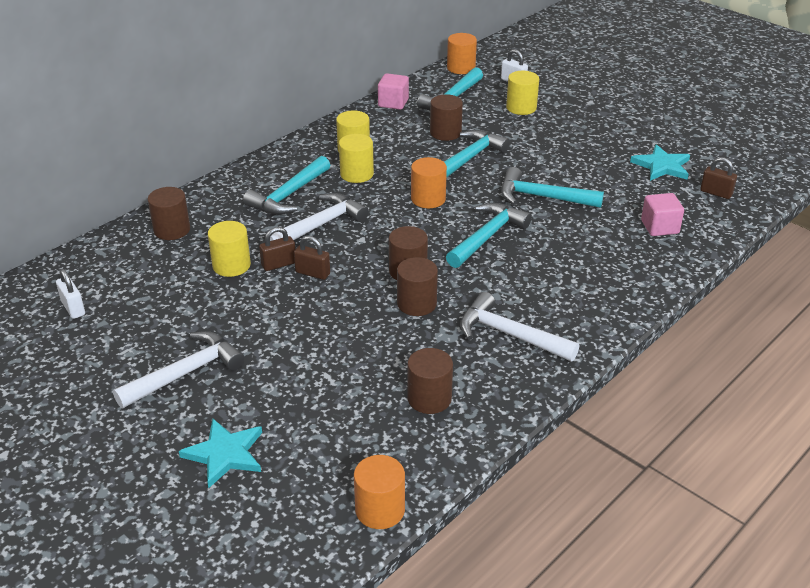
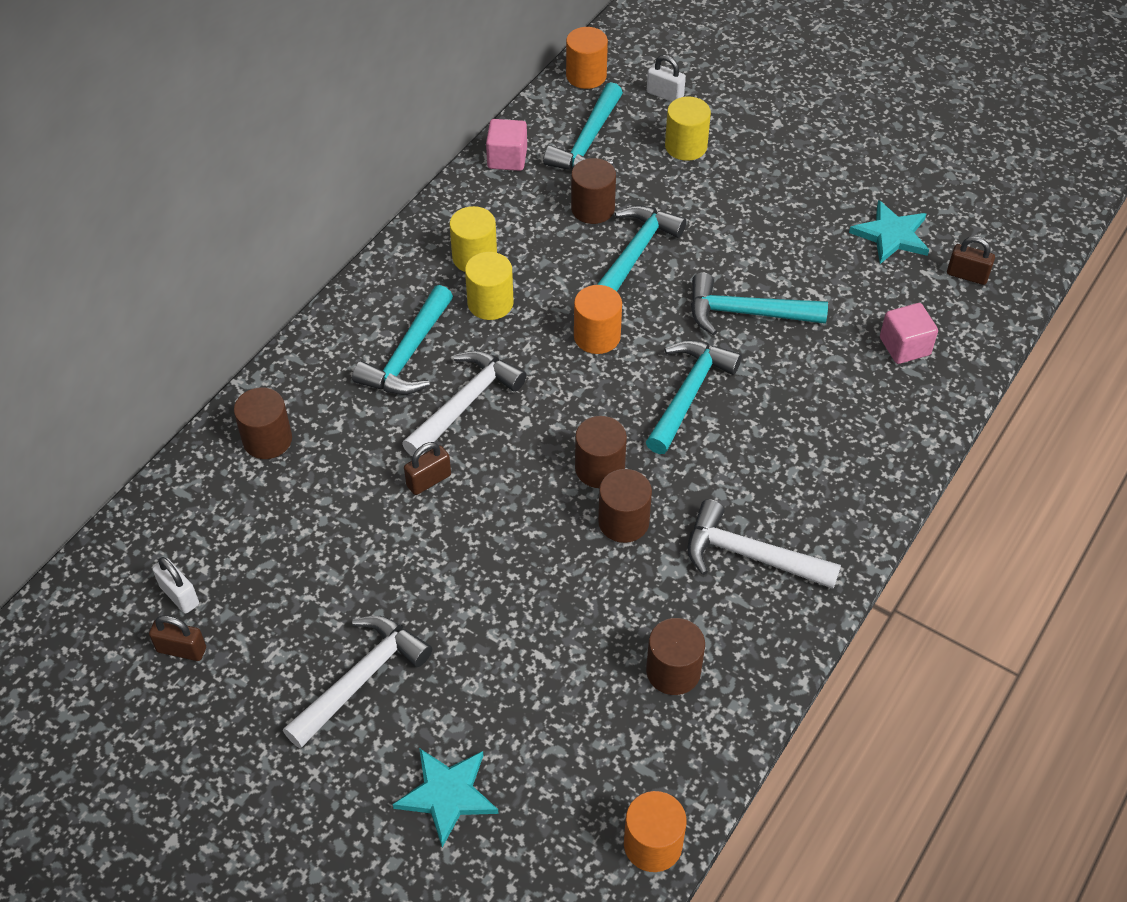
camera: 10 degrees left, 15 degrees up
yellow cylinder [208,221,251,277] -> none
brown padlock [294,236,330,280] -> brown padlock moved to [149,615,206,661]

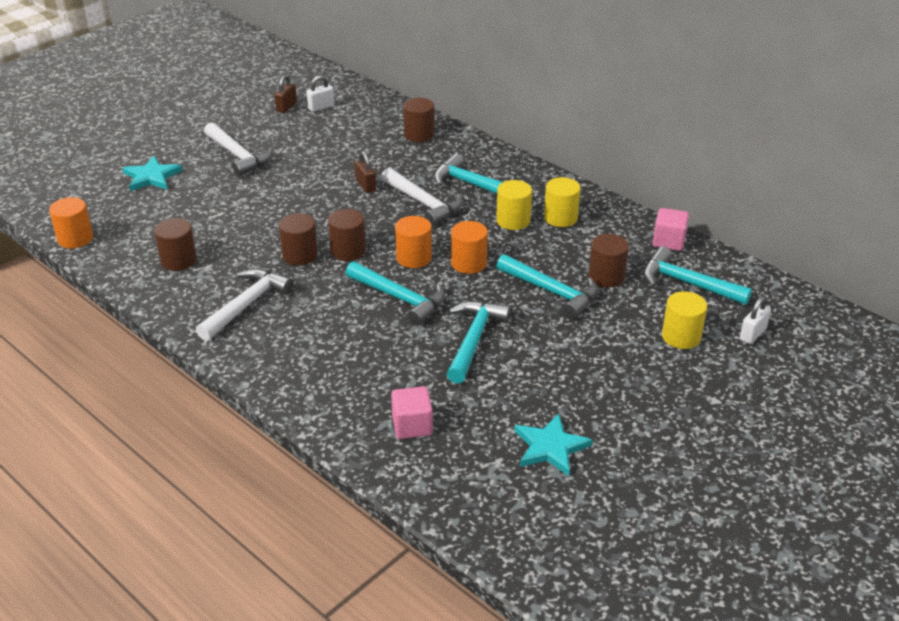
camera: 100 degrees right, 15 degrees down
orange cylinder [566,27,608,89] -> orange cylinder moved to [395,216,432,268]
brown padlock [947,236,995,285] -> none

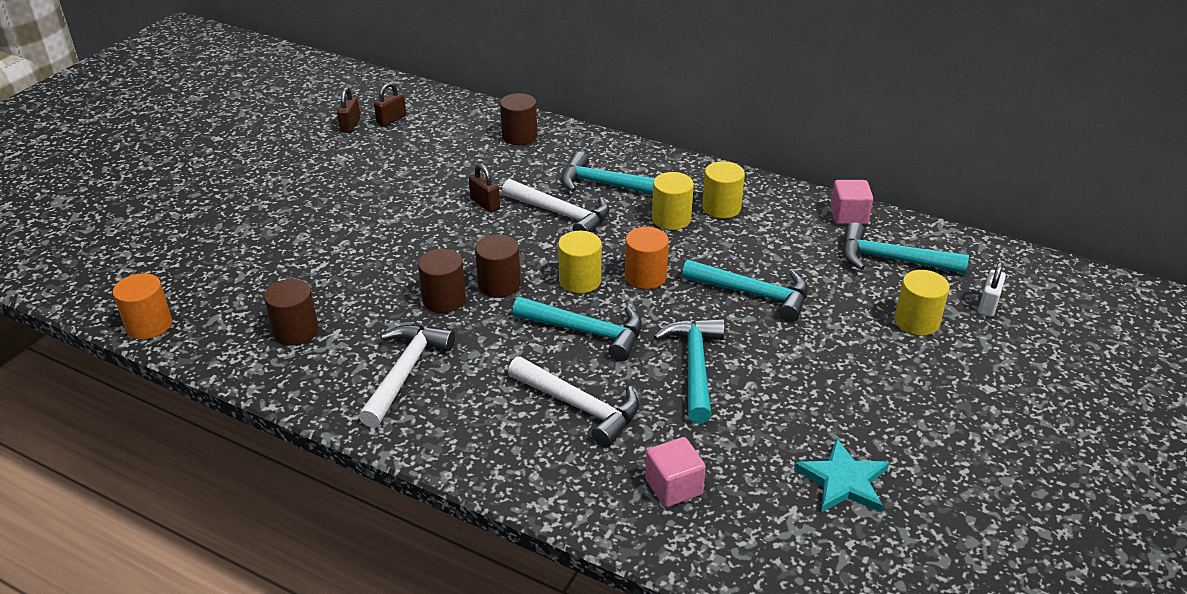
camera: 15 degrees left, 0 degrees up
turquoise star [122,156,182,191] -> none
white hammer [204,122,273,176] -> white hammer moved to [508,357,639,448]
white padlock [306,75,335,112] -> brown padlock [374,82,406,127]
orange cylinder [395,216,432,268] -> yellow cylinder [558,231,602,293]
brown cylinder [588,234,629,288] -> none

